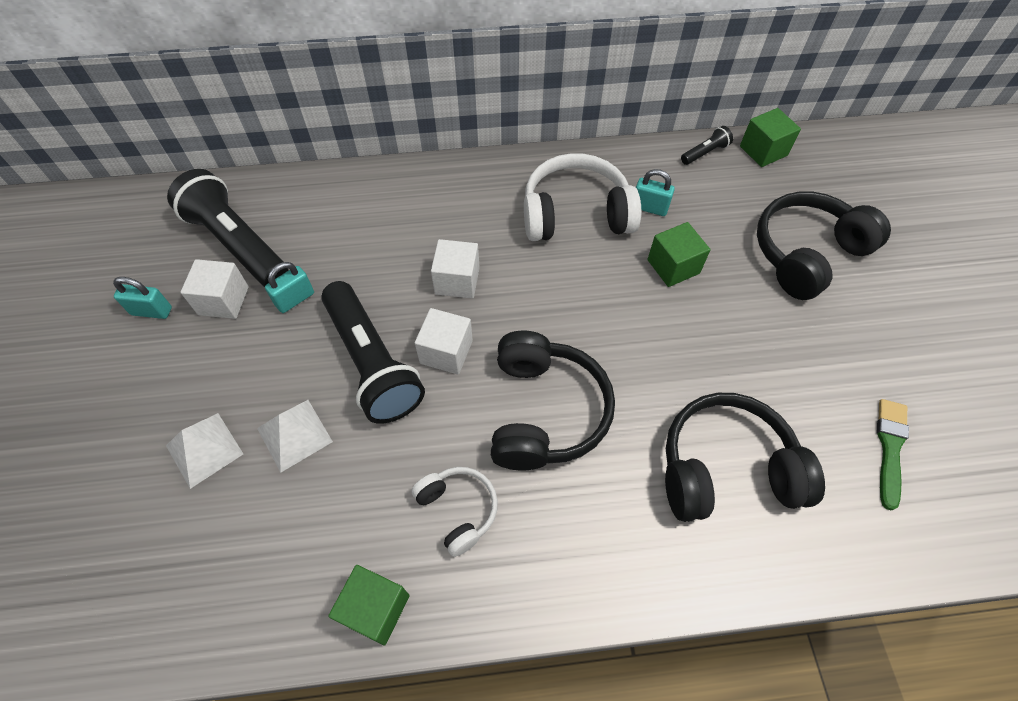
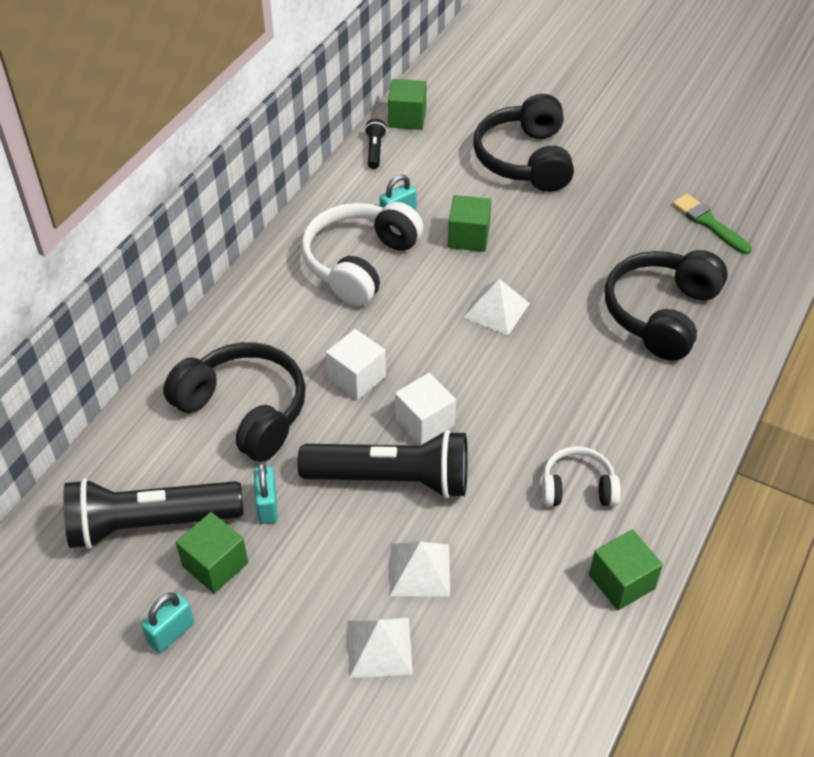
camera: 55 degrees left, 10 degrees down
white cube [180,259,249,319] -> green cube [176,512,248,593]
black headphones [491,331,615,470] -> black headphones moved to [163,342,306,462]
none -> white pyramid [463,279,530,336]

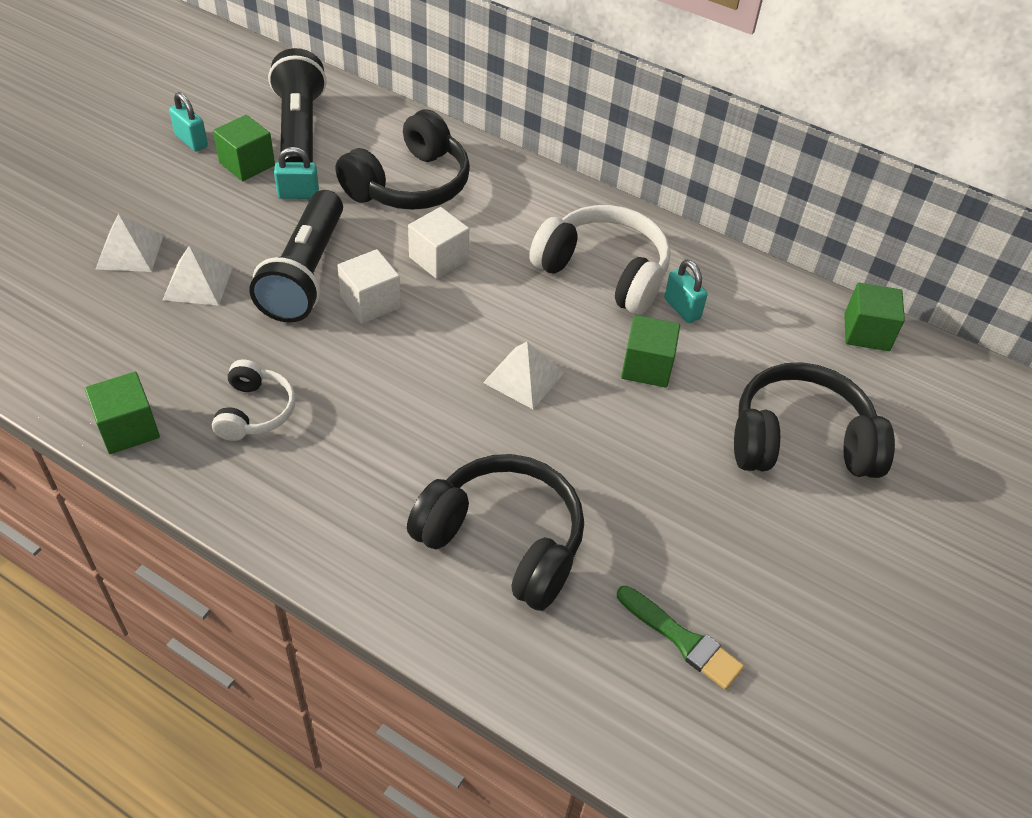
camera: 90 degrees right, 0 degrees up
black flashlight [365,119,387,169] -> none
green brush [672,194,752,254] -> green brush turned 75 degrees clockwise [617,586,744,690]

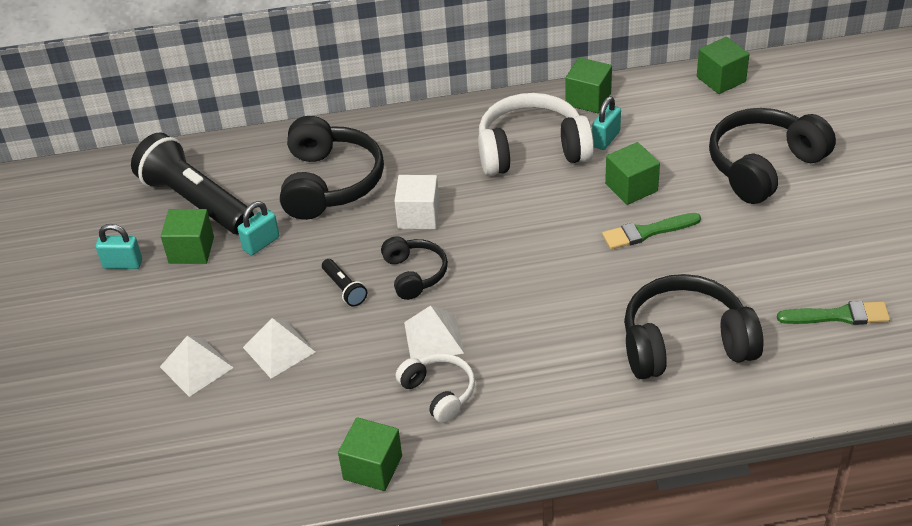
camera: 35 degrees left, 5 degrees down
black flashlight [250,190,343,323] -> black flashlight [322,259,367,306], size x0.42
white cube [337,249,401,324] -> black headphones [381,237,448,300]
white pyramid [483,342,564,409] -> white pyramid moved to [404,305,464,360]
turquoise padlock [664,260,708,323] -> turquoise padlock turned 75 degrees counterclockwise [592,96,621,150]
none -> green cube [565,57,612,113]
none -> green brush [602,213,701,249]

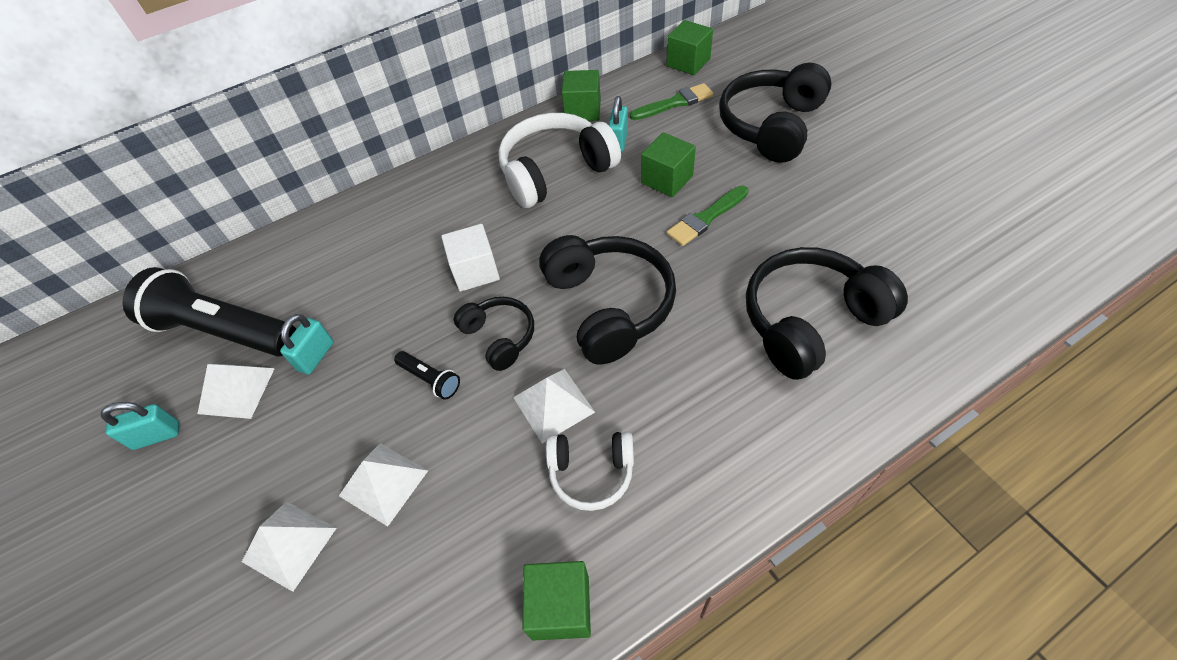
camera: 20 degrees left, 10 degrees up
green cube [161,209,214,264] -> white pyramid [197,364,275,419]
black headphones [280,116,384,220] -> black headphones moved to [539,235,676,365]
white headphones [396,353,475,423] -> white headphones turned 150 degrees clockwise [546,431,634,511]
green brush [777,301,890,325] -> green brush moved to [630,83,714,120]

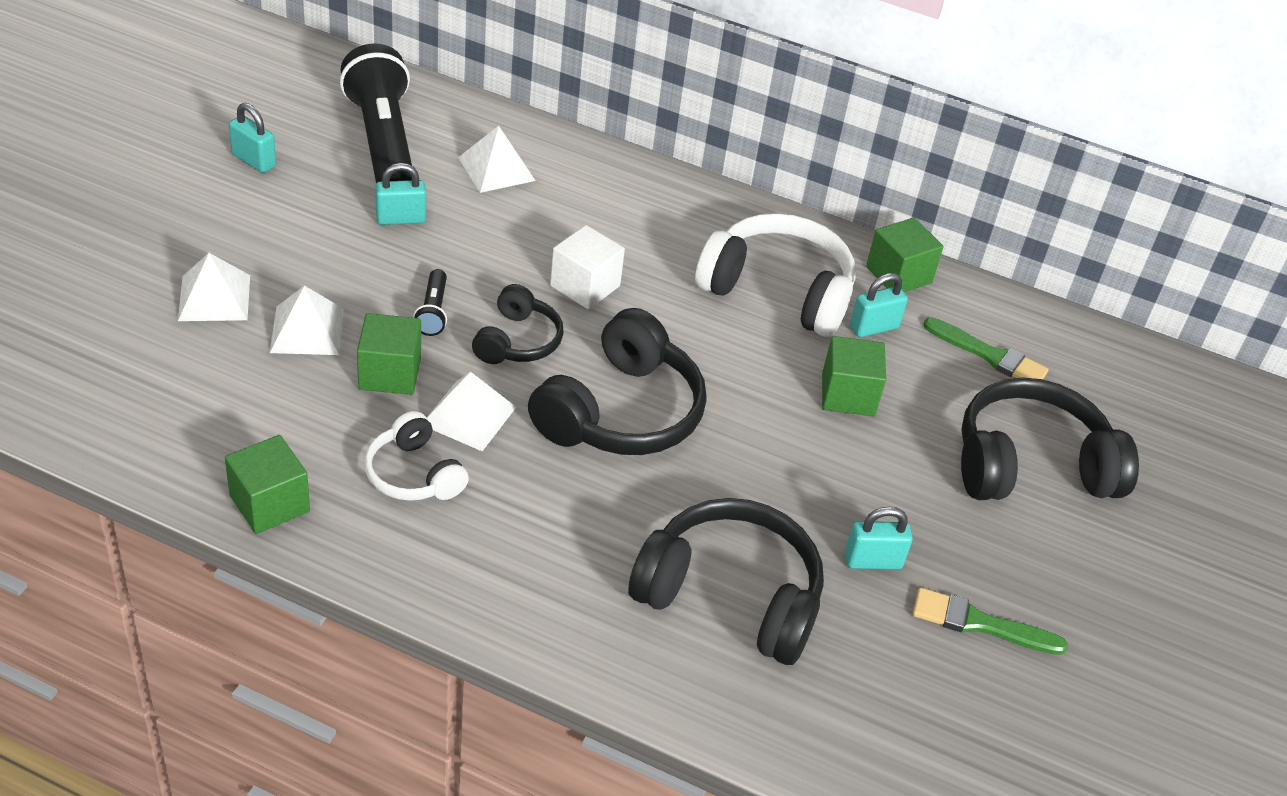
camera: 45 degrees right, 10 degrees down
white pyramid [197,364,275,419] -> white pyramid moved to [458,126,535,193]
green cube [666,20,713,75] -> green cube moved to [357,313,421,395]
green brush [667,185,749,246] -> green brush moved to [913,587,1068,655]
none -> turquoise padlock [845,507,913,569]

